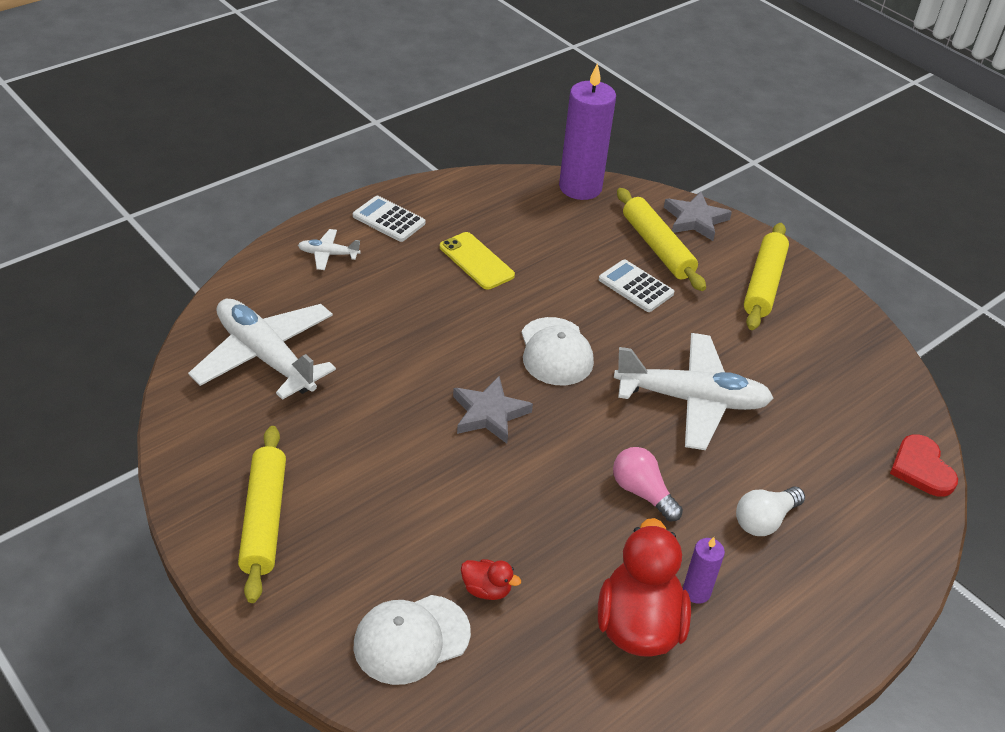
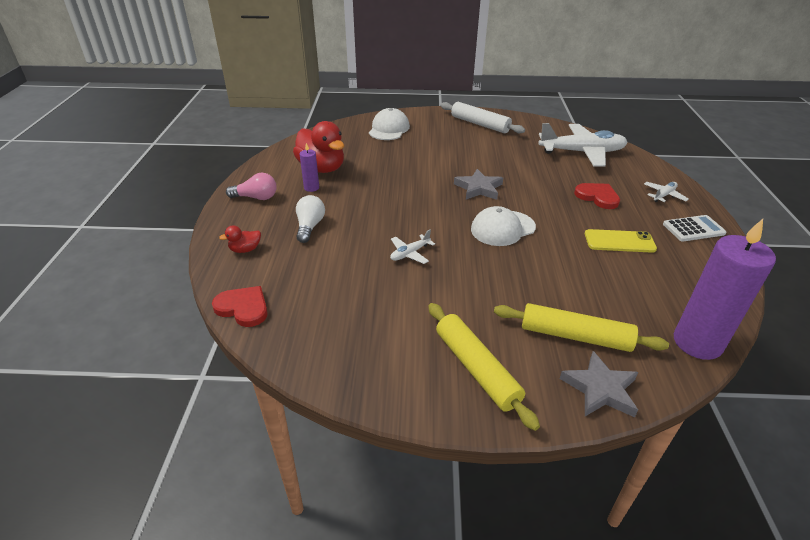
camera: 135 degrees right, 5 degrees down
yellow rolling pin [238,426,286,603] -> white rolling pin [440,102,525,134]
red duck [461,559,521,600] -> red duck moved to [219,225,261,253]
white cap [521,317,594,385] -> white cap turned 60 degrees counterclockwise [471,206,536,246]
white calculator [599,259,674,312] -> none
pink light bulb [613,447,683,521] -> pink light bulb moved to [226,173,276,200]
white plane [614,333,773,450] -> white plane [390,230,435,264], size x0.44
none -> red heart [574,183,620,209]

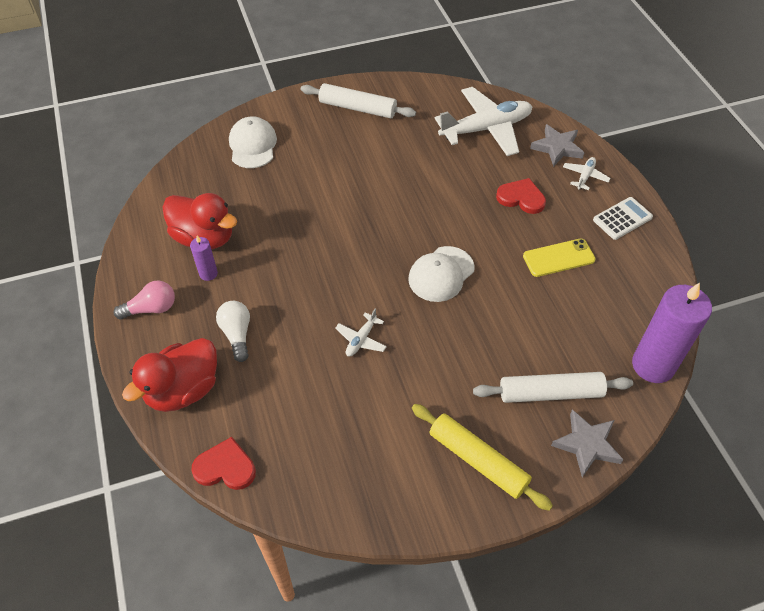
camera: 20 degrees left, 15 degrees up
red duck [219,225,261,253] -> red duck [122,338,217,412], size x2.21
grey star [454,169,503,200] -> grey star moved to [530,124,585,167]
yellow rolling pin [494,303,669,352] -> white rolling pin [473,372,633,403]

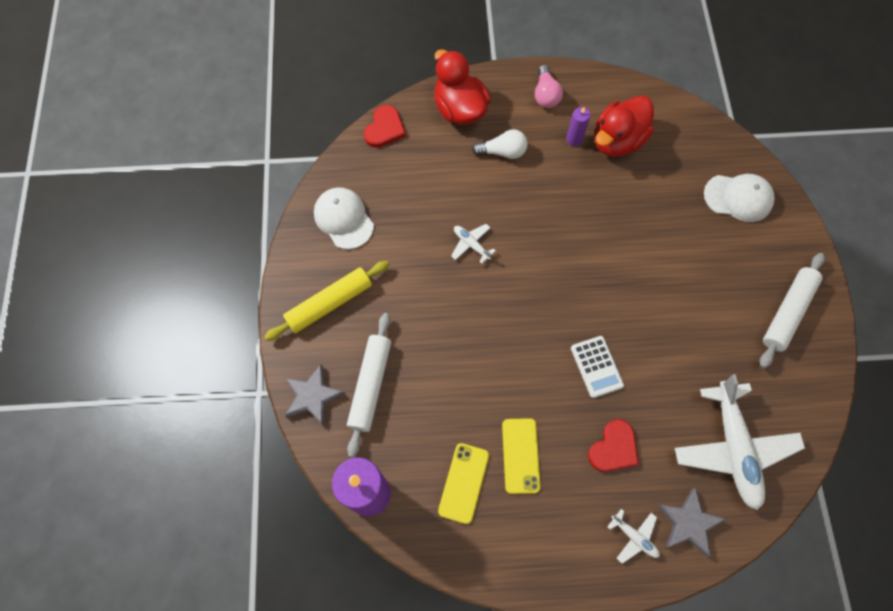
camera: 105 degrees right, 15 degrees up
white cap [408,246,475,302] -> white cap moved to [314,187,374,249]
white calculator [593,197,653,240] -> white calculator moved to [571,336,624,398]
none -> yellow phone [438,443,489,524]

